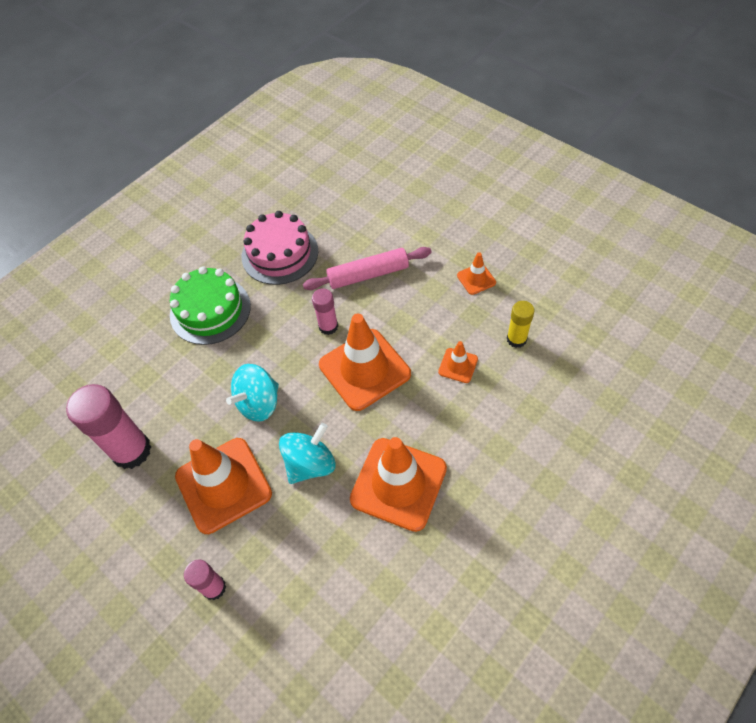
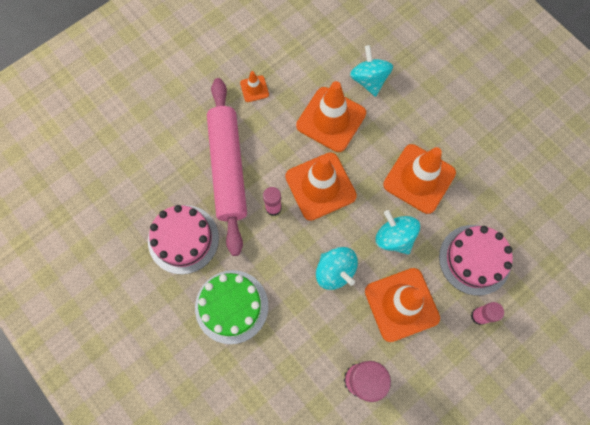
camera: 85 degrees left, 15 degrees up
pink rolling pin [303,247,432,290] -> pink rolling pin [207,78,247,256], size x1.62
orange traffic cone [438,341,478,383] -> orange traffic cone [296,81,366,152], size x2.18
yellow glue stick [507,301,535,348] -> none
none -> turquoise spinning top [350,45,393,97]
none -> pink cake [439,225,513,296]

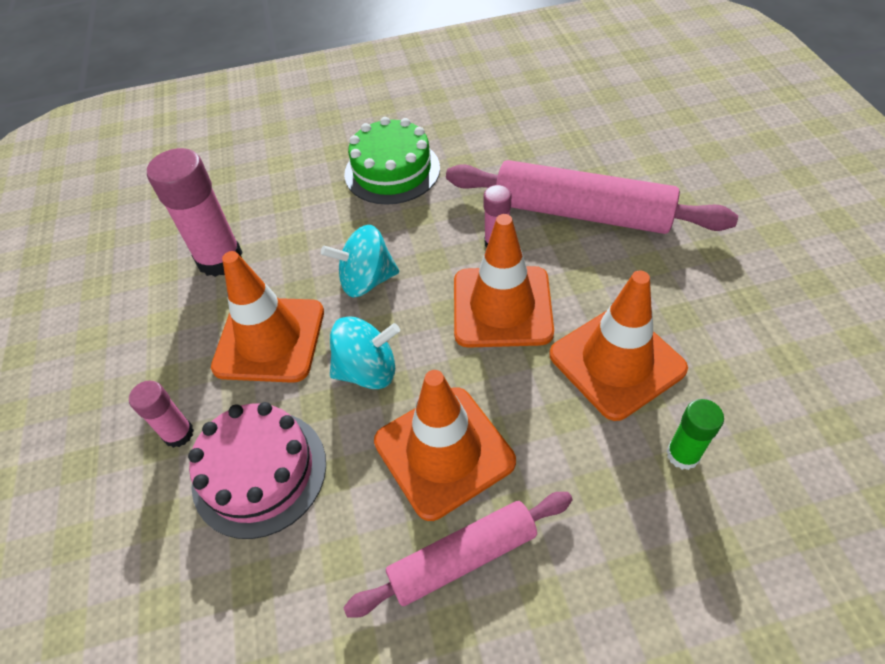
camera: 120 degrees right, 20 degrees down
pink cake [148,205,219,274] -> none
orange traffic cone [240,71,269,102] -> none
turquoise spinning top [350,45,393,97] -> green glue stick [666,399,724,470]
none -> pink rolling pin [343,492,573,618]

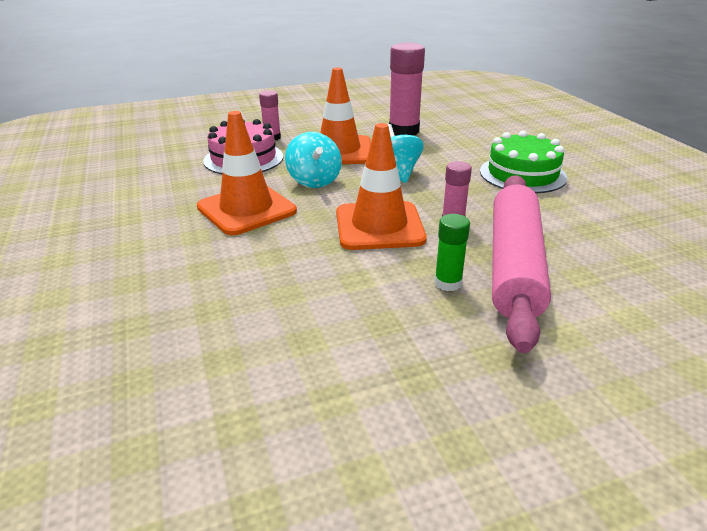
camera: 80 degrees right, 20 degrees down
pink rolling pin [343,492,573,618] -> none
orange traffic cone [549,271,688,421] -> none
green glue stick [666,399,724,470] -> green glue stick moved to [434,214,470,291]

